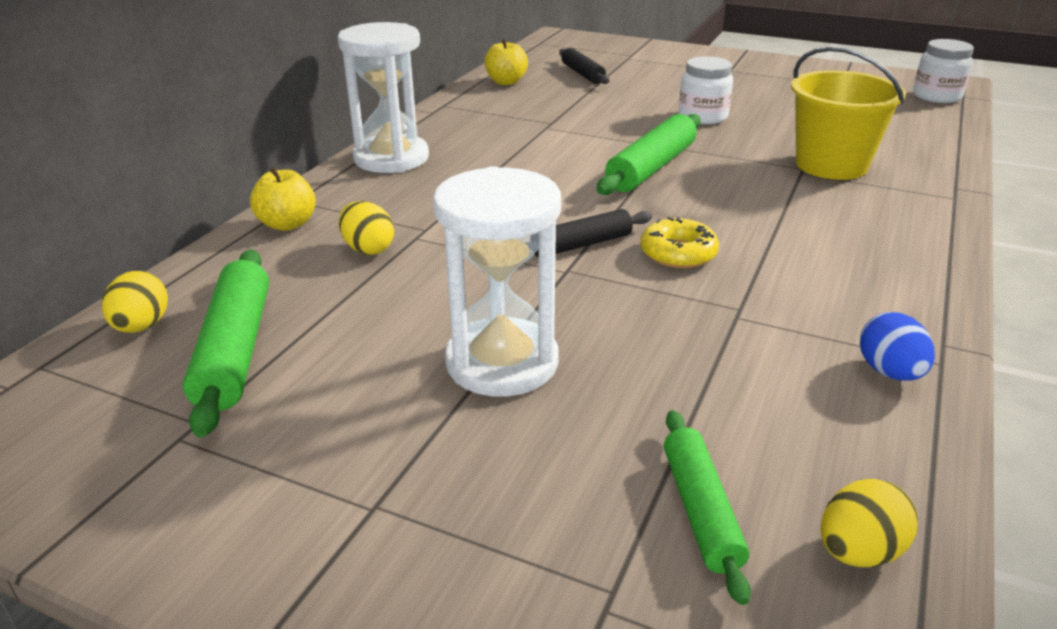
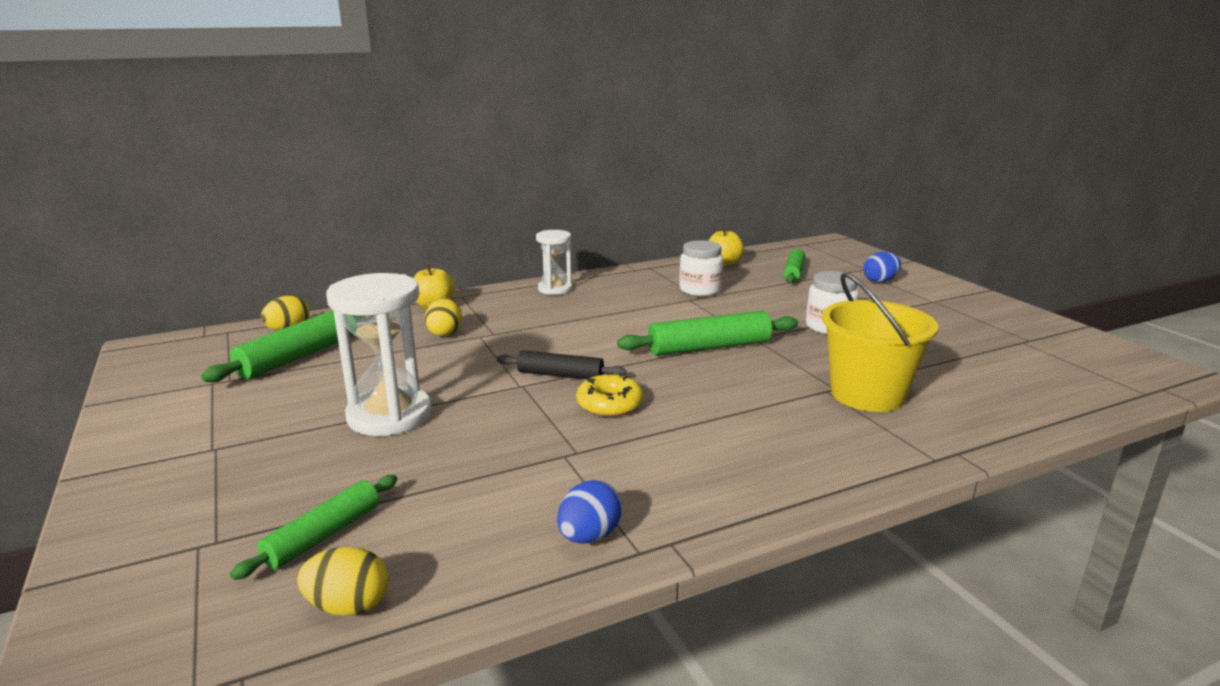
camera: 40 degrees right, 10 degrees down
white hourglass [338,22,429,173] -> white hourglass [536,230,572,295], size x0.60
black rolling pin [559,48,609,84] -> green rolling pin [783,249,805,282]
white jar [913,39,974,103] -> white jar moved to [679,240,723,296]
none -> blue egg [864,252,901,283]

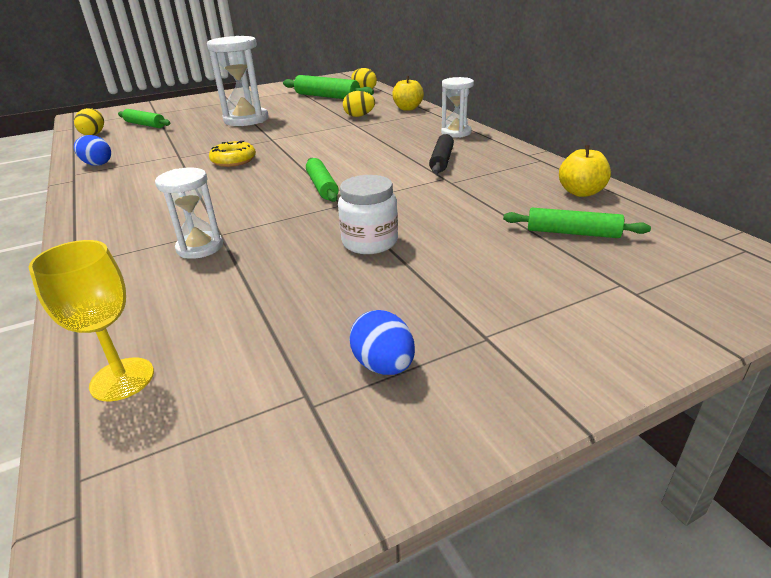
camera: 90 degrees right, 10 degrees up
black rolling pin [497,350,626,379] -> black rolling pin moved to [429,134,454,174]
green rolling pin [617,311,798,356] -> green rolling pin [306,158,339,202], size x0.65
white jar [679,240,723,296] -> none
yellow bucket [822,273,938,412] -> white hourglass [155,168,223,259]
blue egg [864,252,901,283] -> blue egg moved to [350,310,415,375]
none -> yellow goblet [29,240,154,401]

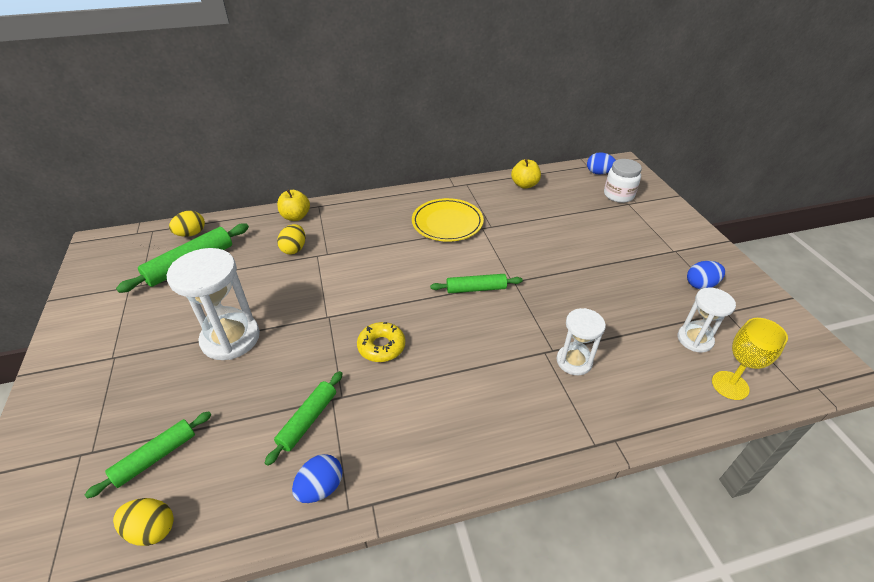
camera: 80 degrees left, 10 degrees up
white jar [338,175,398,254] -> white jar moved to [604,159,642,203]
black rolling pin [429,134,454,174] -> yellow plate [412,198,484,242]
white hourglass [441,77,474,137] -> white hourglass moved to [678,287,736,353]
green rolling pin [503,208,651,238] -> green rolling pin moved to [265,371,343,466]
none -> blue egg [587,152,616,174]

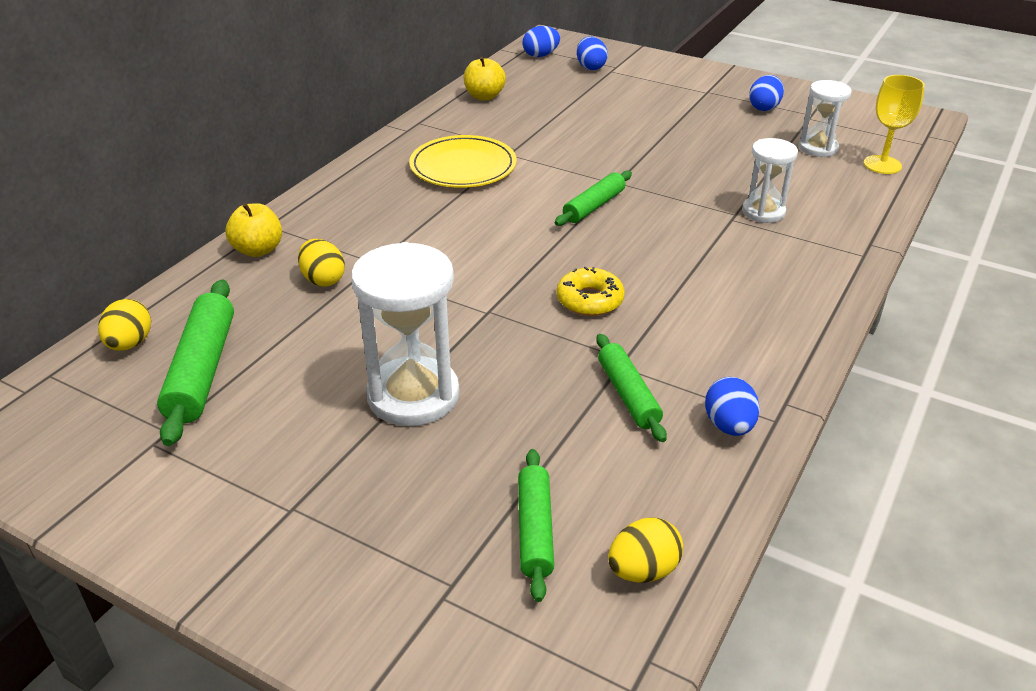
camera: 45 degrees left, 5 degrees down
white jar [604,159,642,203] -> blue egg [577,36,608,70]

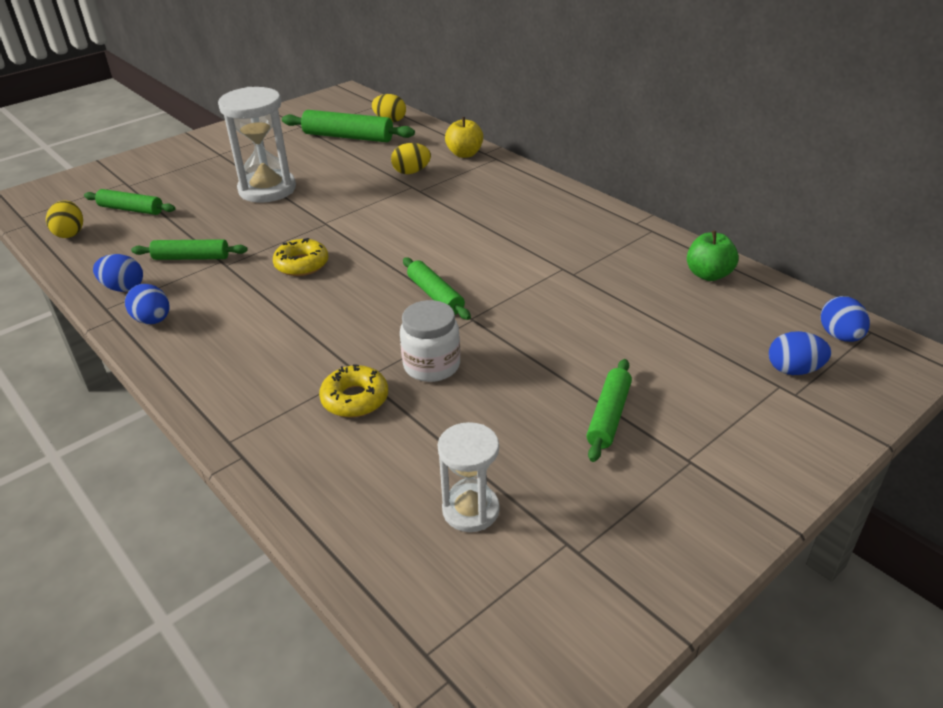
camera: 110 degrees right, 0 degrees up
yellow plate [409,135,517,188] -> none
yellow apple [464,57,506,100] -> green apple [687,231,739,281]
white hourglass [742,138,798,223] -> yellow donut [319,364,388,417]
blue egg [749,75,784,111] -> blue egg moved to [125,284,170,324]
yellow goblet [863,75,925,174] -> none
none -> white jar [400,300,460,382]
none -> green rolling pin [586,359,632,462]

